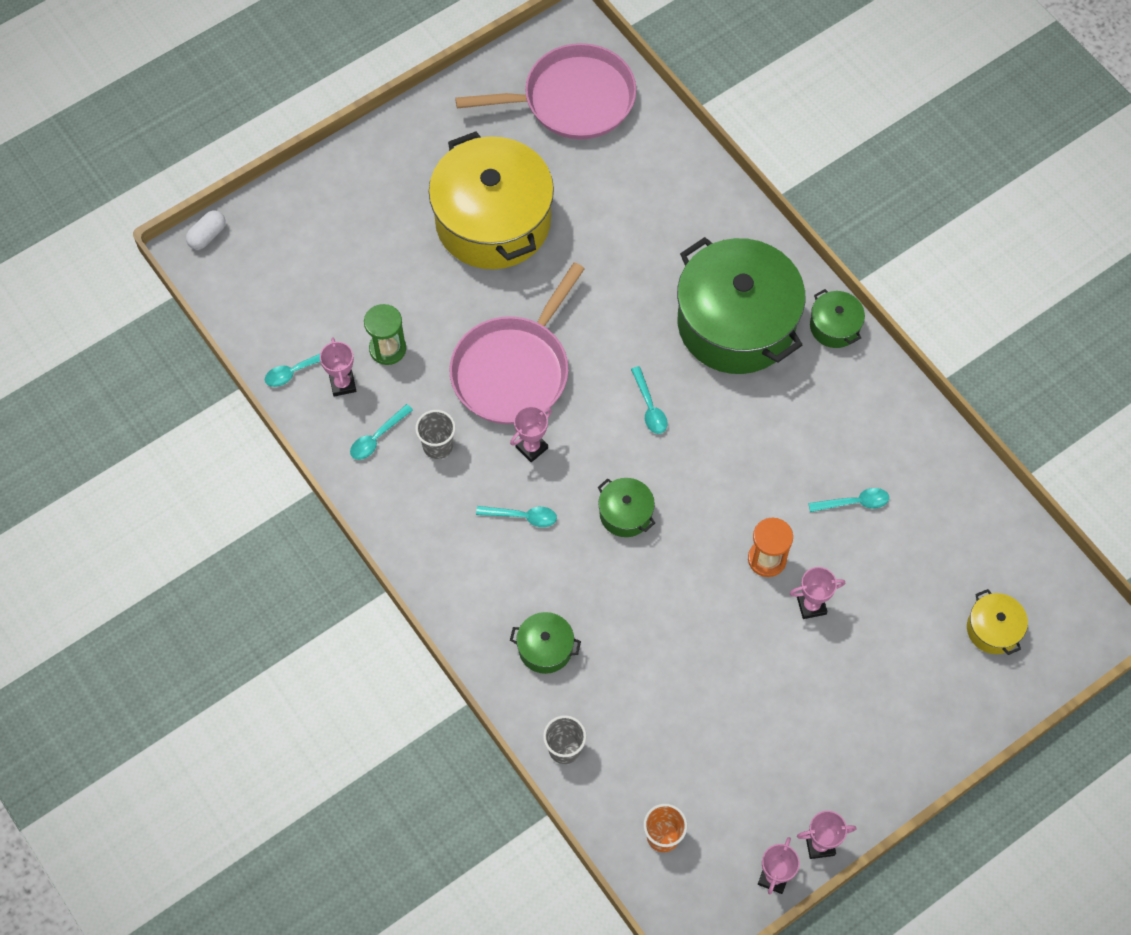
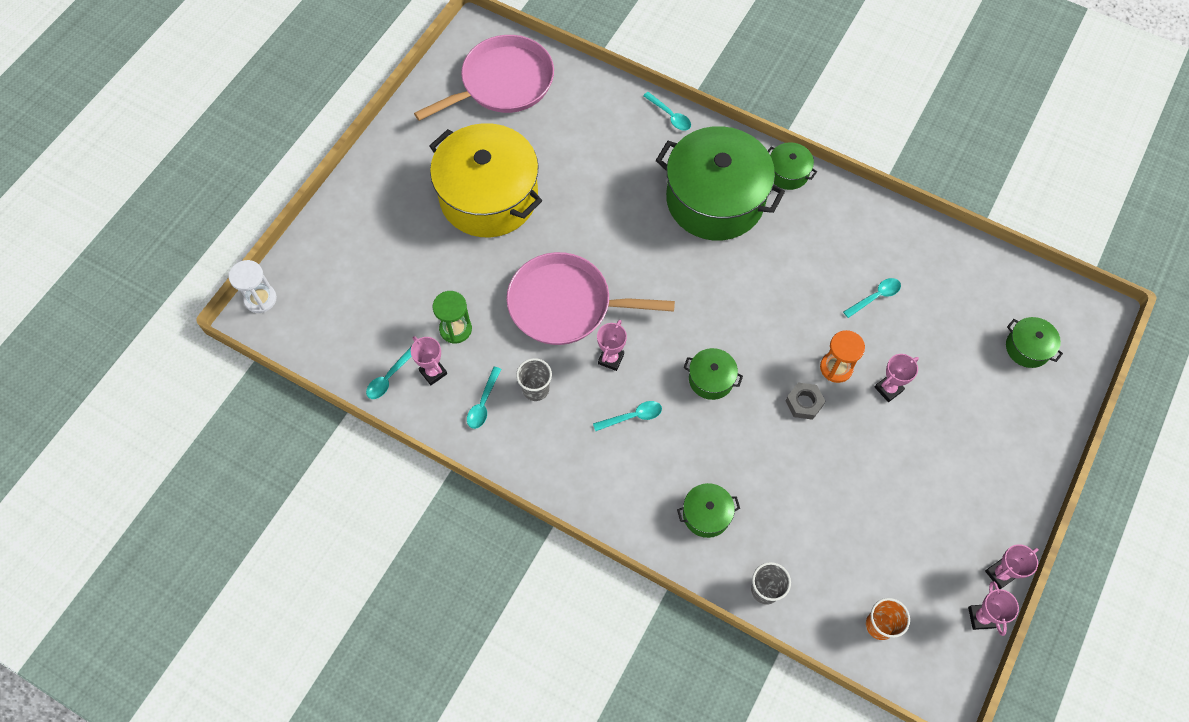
camera: 25 degrees left, 0 degrees up
white capsule [186,210,226,249] -> white hourglass [229,260,277,313]
pink pan [449,262,585,424] -> pink pan turned 90 degrees clockwise [506,252,675,345]
turquoise spoon [631,366,667,434] -> turquoise spoon moved to [643,92,691,131]
yellow pot [967,589,1028,655] -> green pot [1006,317,1063,368]
none -> grey nut [786,383,826,420]

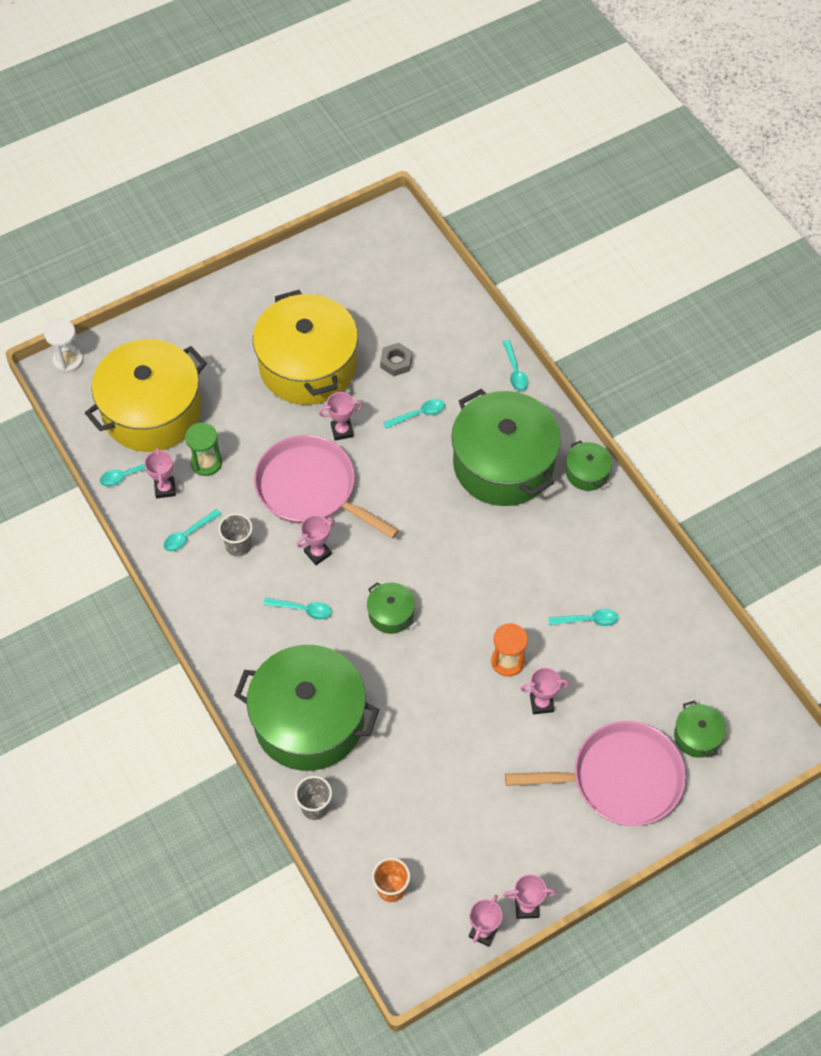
camera: 30 degrees right, 5 degrees down
pink pan [414,35,554,121] -> pink pan moved to [505,721,686,826]
green pot [677,483,740,538] -> green pot [234,645,380,771], size x2.35
grey nut [786,383,826,420] -> grey nut moved to [380,343,412,376]
none -> yellow pot [85,339,207,452]
none -> pink trophy [319,392,363,441]
none -> turquoise spoon [383,399,445,429]

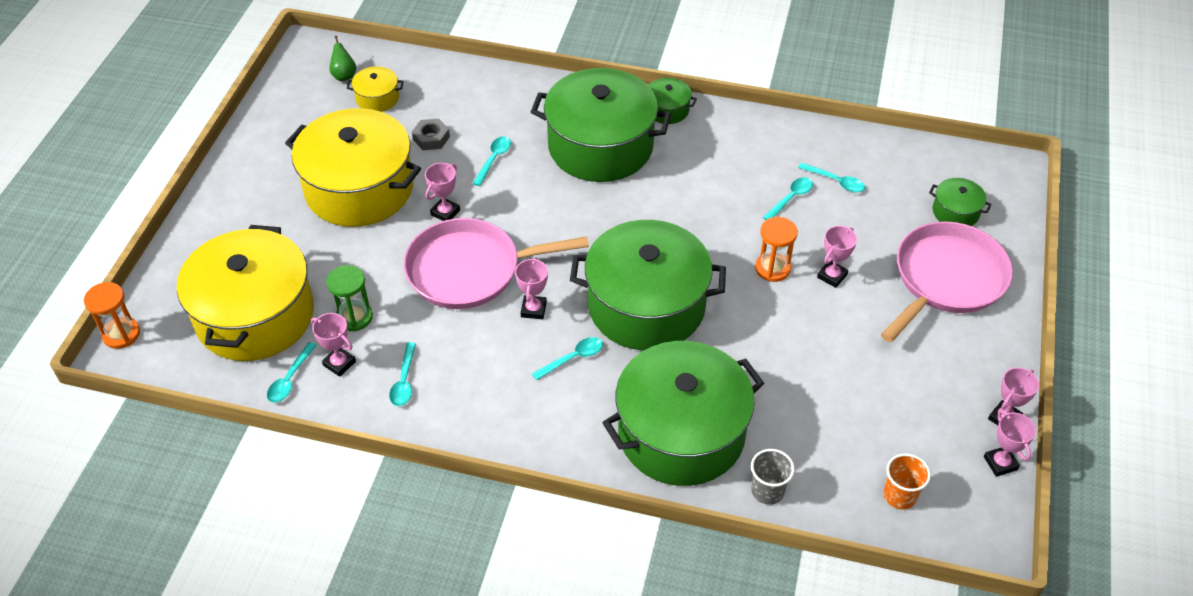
camera: 45 degrees left, 10 degrees down
white hourglass [44,319,83,373] -> orange hourglass [84,282,140,349]
grey cup [218,513,253,556] -> none
green pot [367,582,415,634] -> green pot [570,220,726,351], size x2.35
turquoise spoon [503,340,528,391] -> turquoise spoon moved to [798,163,865,192]
none -> green pear [329,36,356,81]
none -> yellow pot [347,66,404,112]

